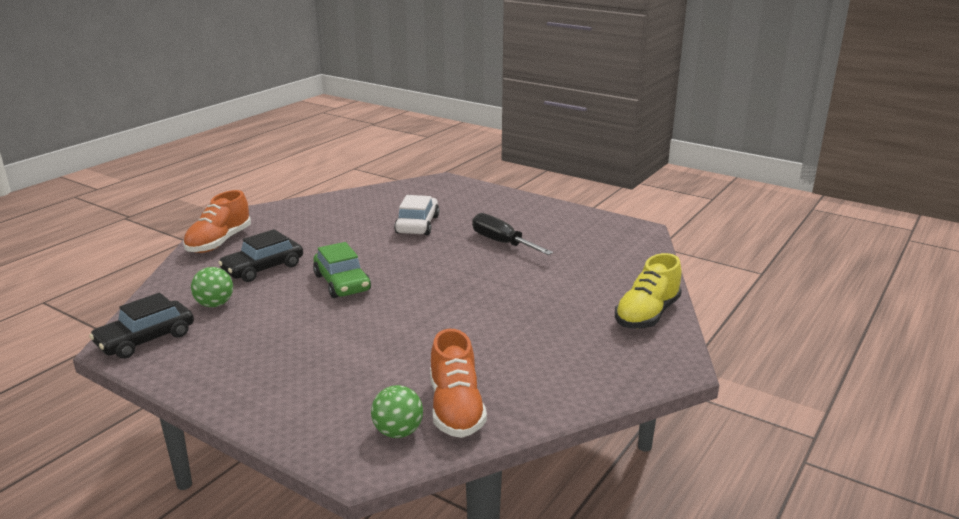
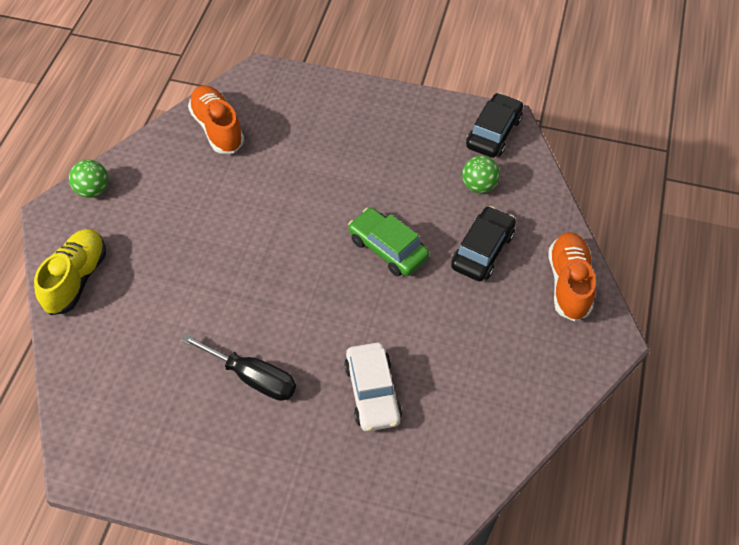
camera: 160 degrees right, 30 degrees up
green ball [371,385,423,438] -> green ball moved to [69,160,108,198]

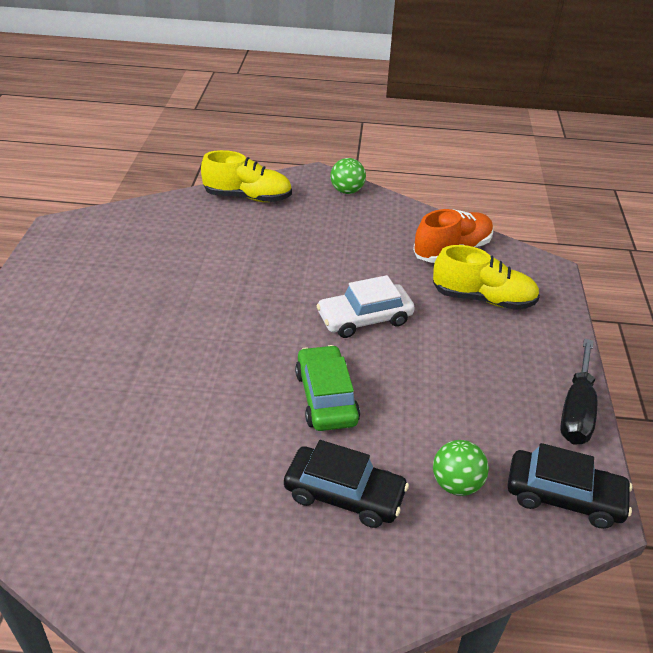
camera: 80 degrees right, 15 degrees down
black screwdriver [181,334,296,401] -> black screwdriver moved to [560,338,597,445]
white car [344,342,402,432] -> white car moved to [316,275,415,338]
green car [348,208,430,276] -> green car turned 45 degrees counterclockwise [295,345,360,431]
orange shoe [549,232,596,322] -> none
none -> yellow shoe [433,245,540,310]

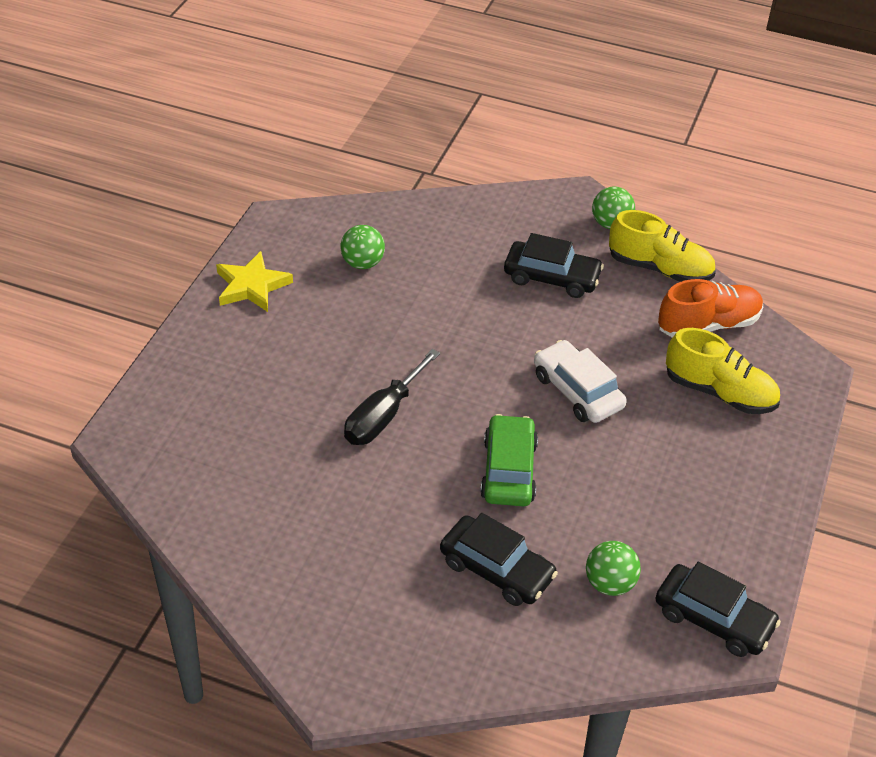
camera: 15 degrees right, 5 degrees up
yellow shoe [201,150,292,202] -> yellow shoe moved to [609,210,716,282]
white car [316,275,415,338] -> white car turned 60 degrees clockwise [534,340,627,423]
black screwdriver [560,338,597,445] -> black screwdriver moved to [344,349,440,445]
none -> yellow star [216,251,293,312]
none -> green ball [340,225,385,269]
none -> black car [504,233,604,298]

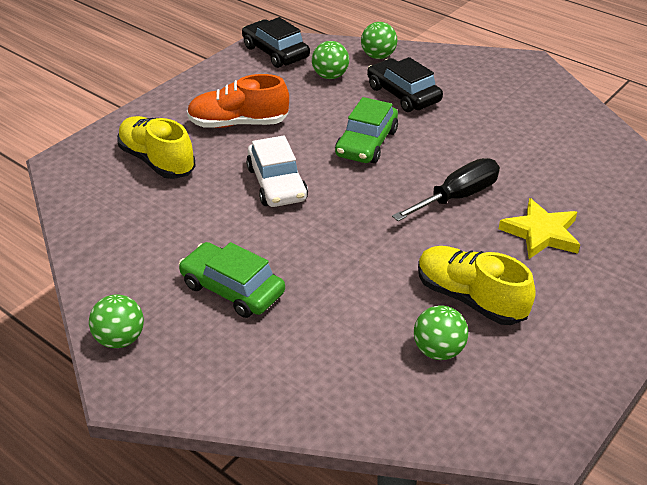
camera: 160 degrees left, 5 degrees down
yellow star [216,251,293,312] -> yellow star moved to [499,198,580,259]
black car [504,233,604,298] -> green car [179,242,285,318]
yellow shoe [609,210,716,282] -> yellow shoe moved to [418,246,536,325]
orange shoe [658,279,763,337] -> orange shoe moved to [187,74,289,128]
none -> green ball [361,22,397,59]

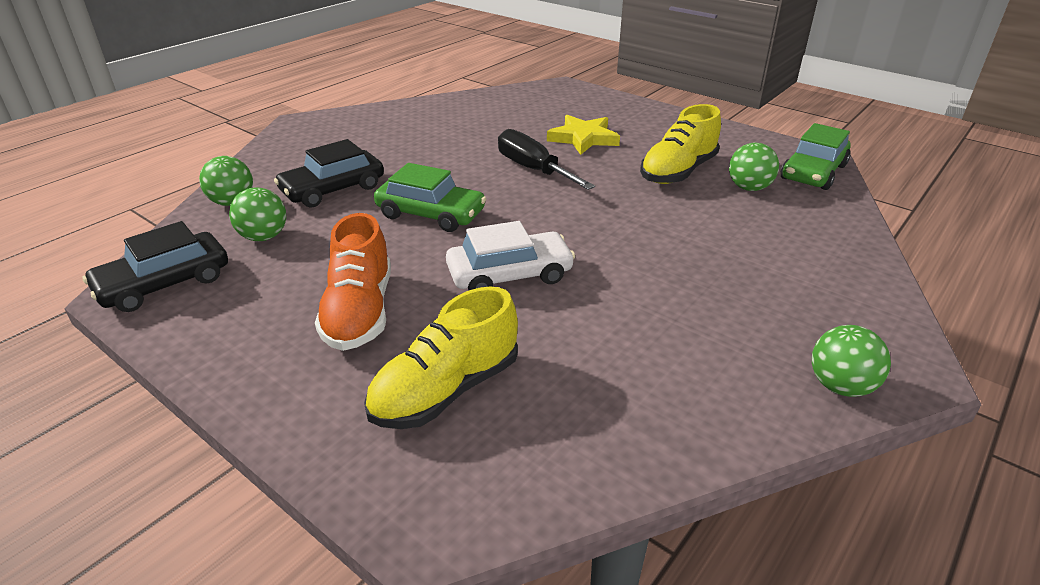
camera: 90 degrees left, 5 degrees down
green car [179,242,285,318] -> green car moved to [781,123,851,190]

